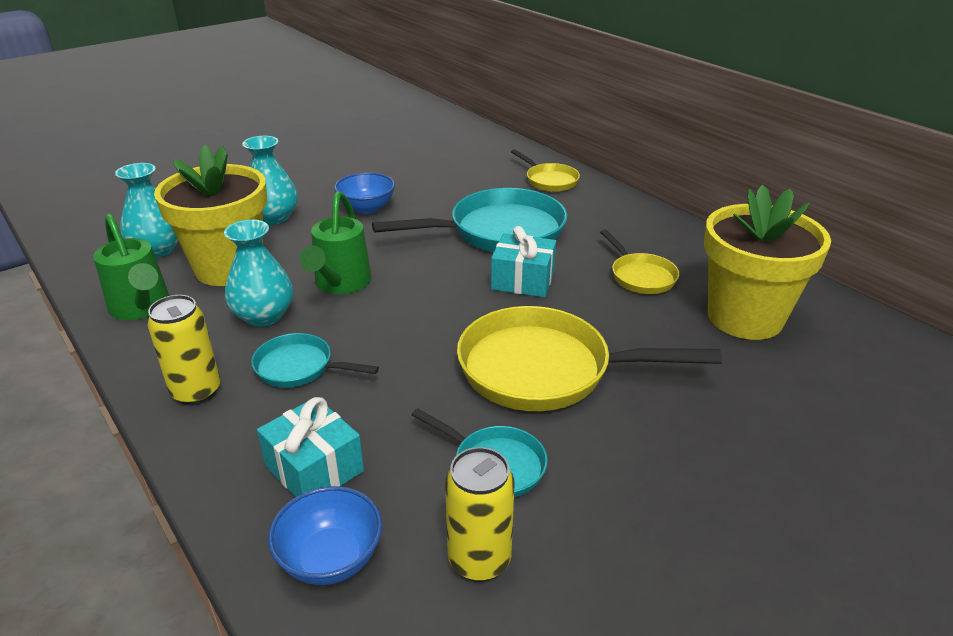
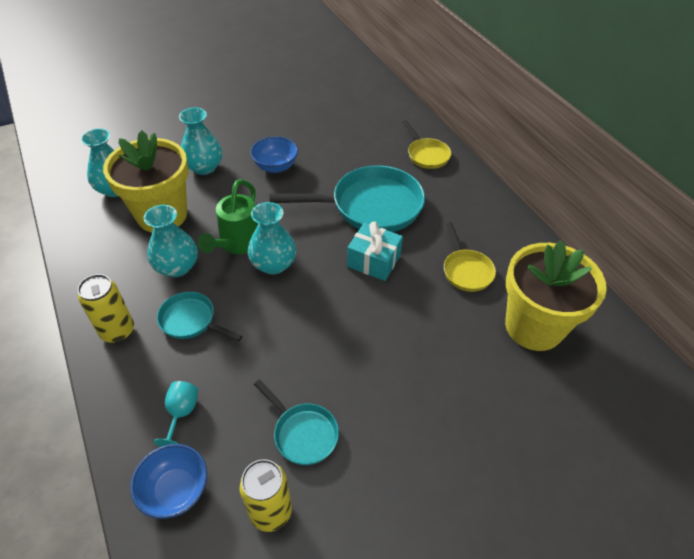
camera: 10 degrees right, 15 degrees up
green watering can [93,214,169,320] -> none
turquoise gift [257,397,364,497] -> turquoise goblet [154,381,198,447]
yellow pan [457,306,722,411] -> none
none -> turquoise vase [248,202,296,274]

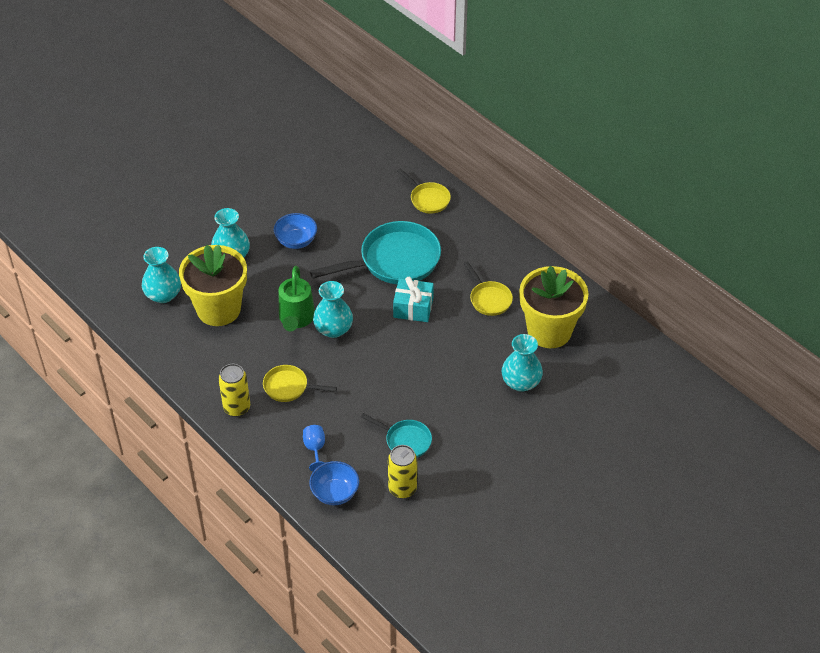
camera: 15 degrees left, 0 degrees up
turquoise vase [144,205,198,277] -> turquoise vase moved to [502,334,543,392]
turquoise goblet [154,381,198,447] -> blue goblet [303,425,325,472]
turquoise pan [157,292,242,341] -> yellow pan [263,365,337,402]

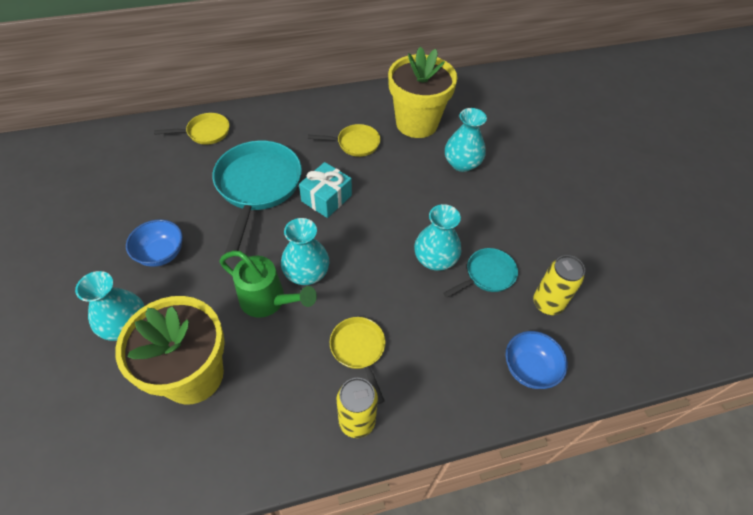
camera: 65 degrees left, 5 degrees up
turquoise vase [142,247,181,303] -> turquoise vase moved to [414,204,462,271]
yellow pan [263,365,337,402] -> yellow pan turned 120 degrees clockwise [330,317,386,404]
blue goblet [303,425,325,472] -> none

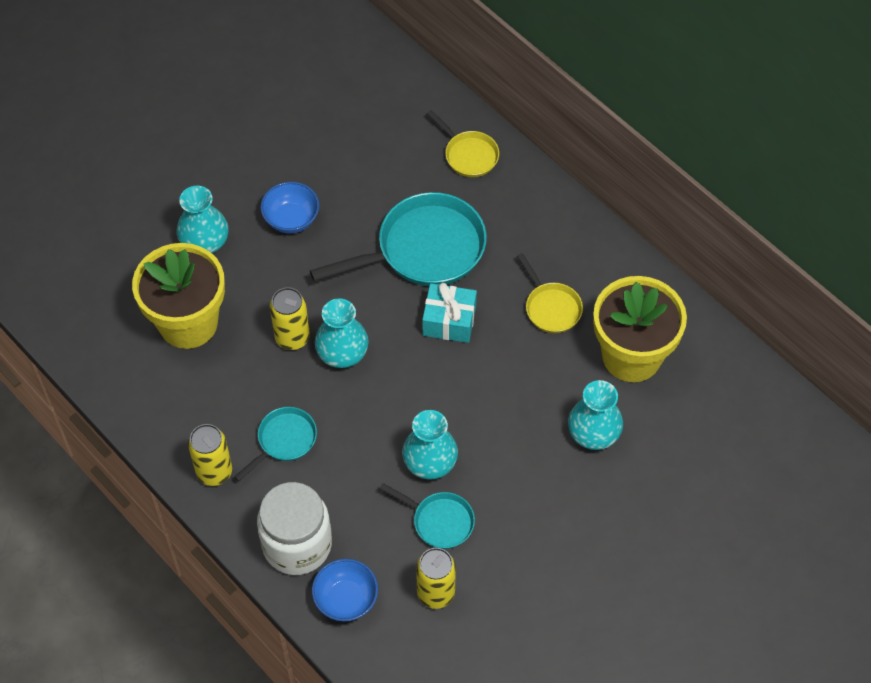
camera: 65 degrees right, 5 degrees up
green watering can [220,251,317,318] -> yellow can [270,287,310,350]
yellow pan [330,317,386,404] -> turquoise pan [234,407,317,482]
none -> white jar [257,482,332,575]

